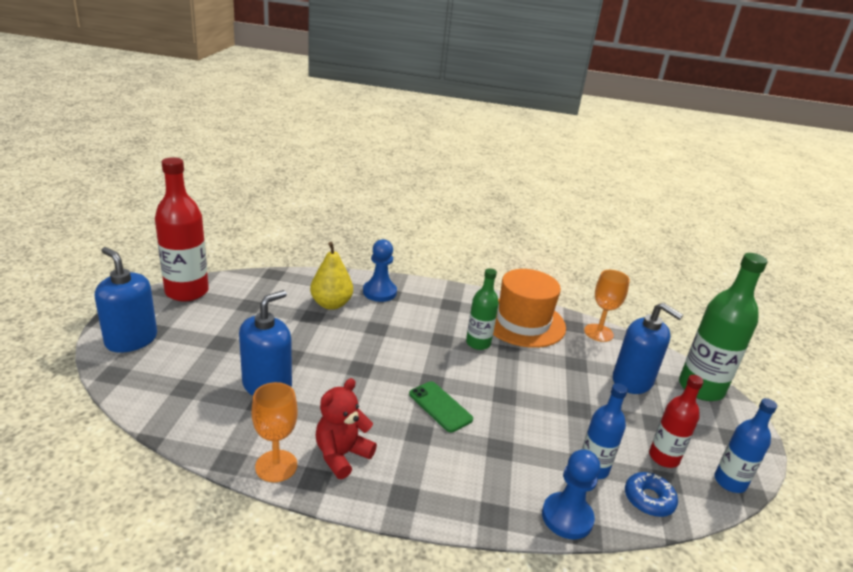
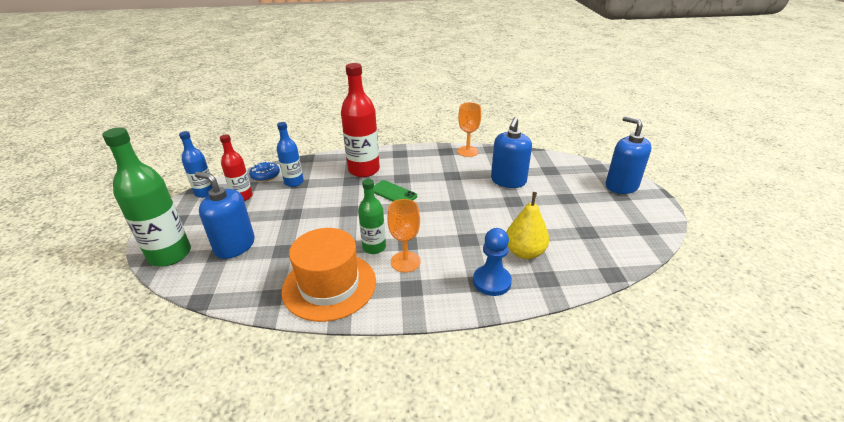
camera: 170 degrees right, 5 degrees up
blue soap dispenser [95,247,157,353] -> blue soap dispenser turned 150 degrees counterclockwise [606,116,652,194]
red bottle [155,157,209,302] -> red bottle moved to [341,63,380,177]
red teddy bear [315,378,377,479] -> none
blue pawn [542,449,600,539] -> none
orange goblet [584,270,630,342] -> orange goblet moved to [387,199,421,273]

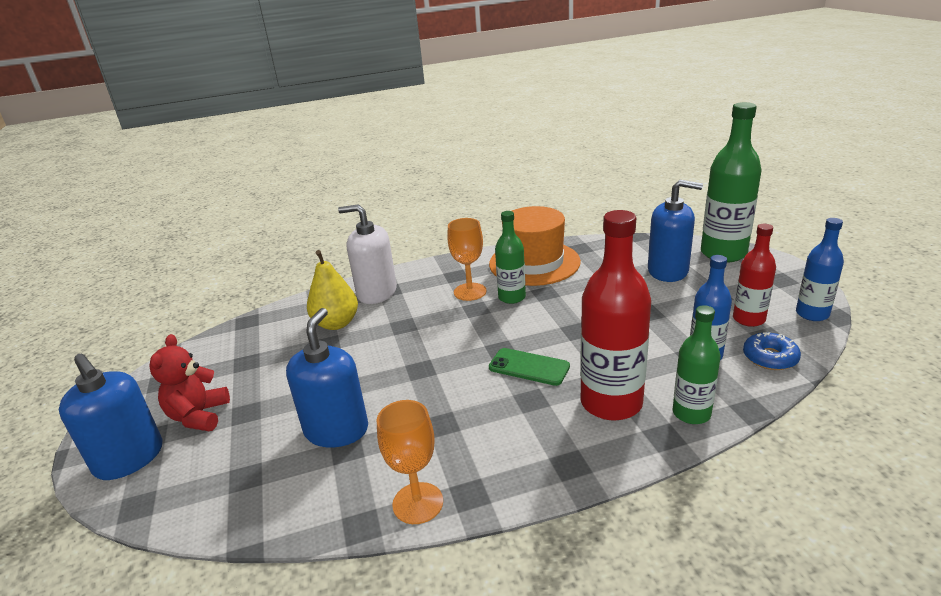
camera: 170 degrees right, 5 degrees down
blue pawn [473,228,512,296] -> white soap dispenser [338,204,397,304]
none -> red teddy bear [150,334,230,431]
none -> green bottle [672,305,721,424]

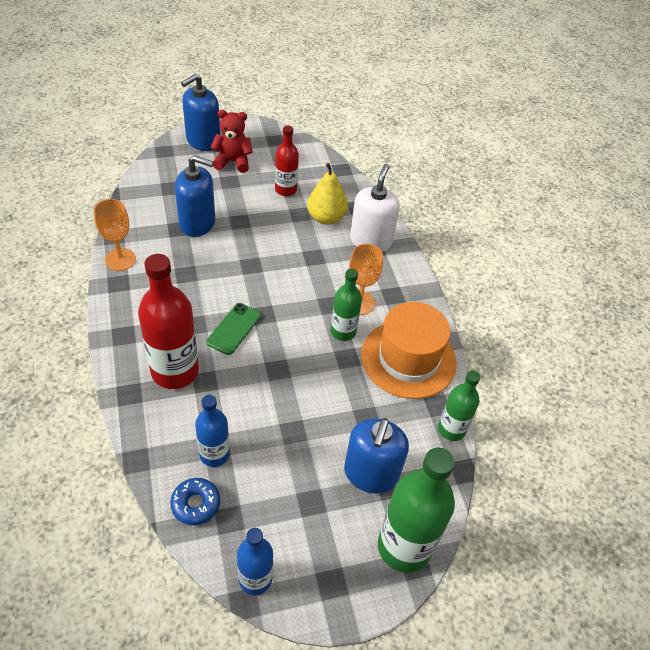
camera: 85 degrees right, 20 degrees up
green bottle [672,305,721,424] -> green bottle moved to [438,370,480,441]
red bottle [733,224,776,327] -> red bottle moved to [275,126,299,196]

